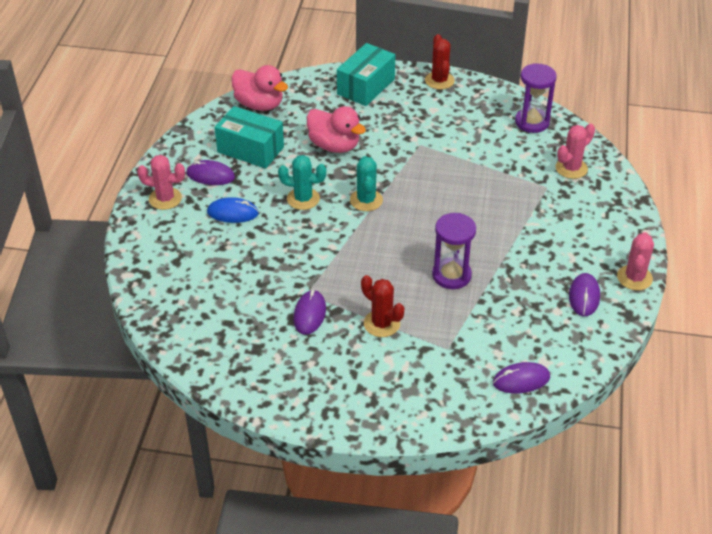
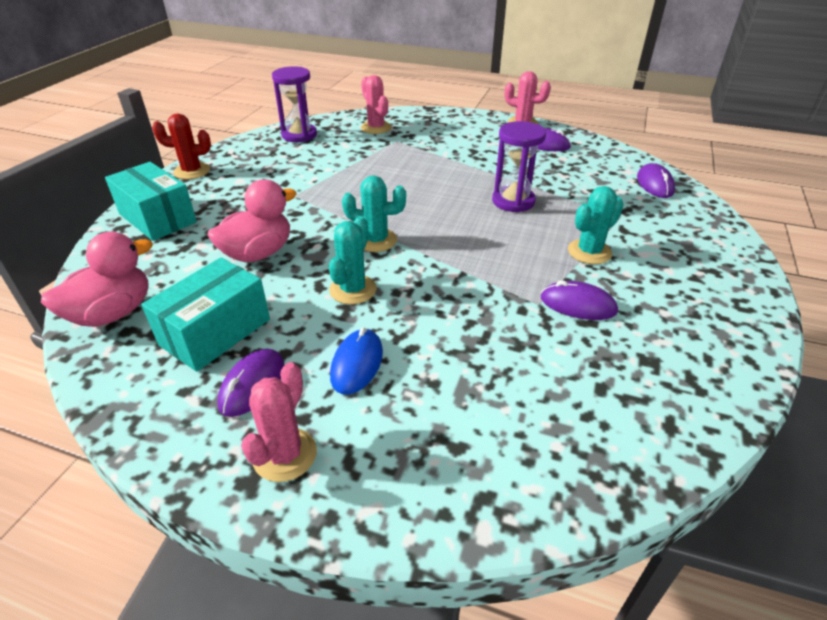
camera: 80 degrees left, 5 degrees down
red cactus [361,275,404,337] -> turquoise cactus [568,186,624,264]

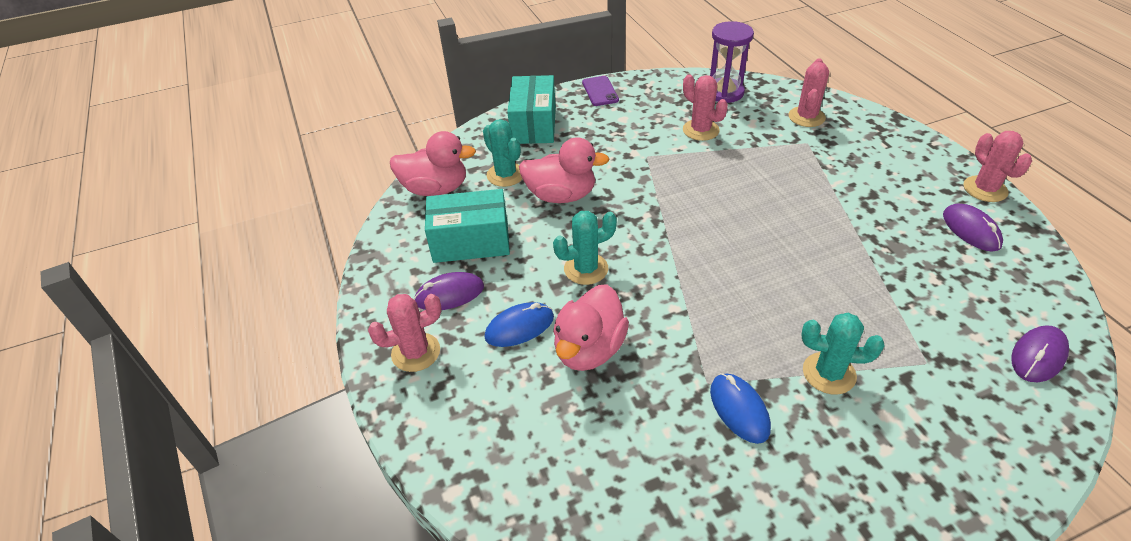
camera: 50 degrees right, 5 degrees up
red cactus [152,113,211,179] -> purple phone [582,76,619,106]
turquoise cactus [342,176,406,252] -> turquoise cactus moved to [483,119,522,187]
purple hourglass [492,121,546,213] -> none
purple mouse [541,280,618,320] -> blue mouse [710,373,771,444]
none -> pink duck [553,284,629,371]
none -> pink cactus [683,74,728,141]

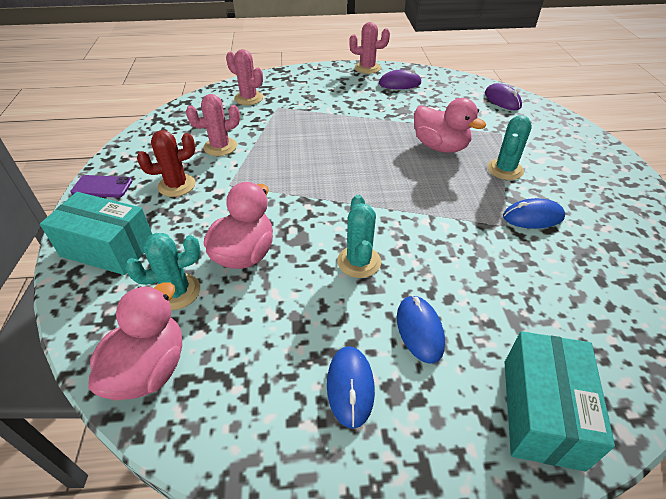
camera: 75 degrees left, 0 degrees up
pink cactus [368,294,442,372] -> none
purple mouse [414,272,484,310] -> blue mouse [327,346,375,429]
turquoise box [425,189,510,263] -> turquoise box moved to [504,331,615,471]
pink duck [553,284,629,371] -> pink duck moved to [414,98,486,153]
purple hourglass [710,21,754,103] -> none
none -> red cactus [137,130,196,197]

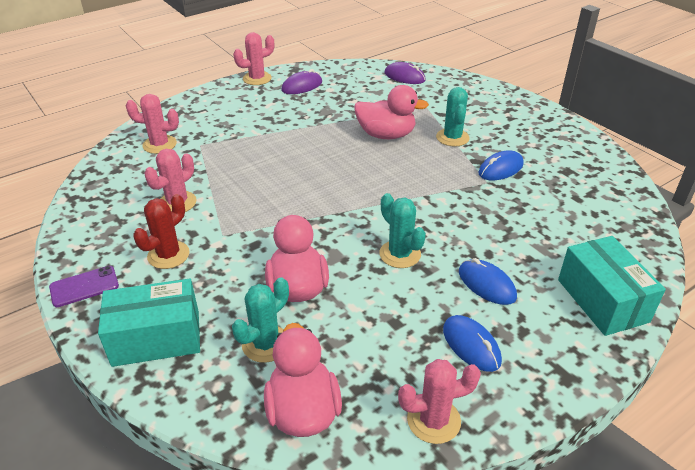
camera: 30 degrees left, 5 degrees down
none -> pink cactus [398,359,481,444]

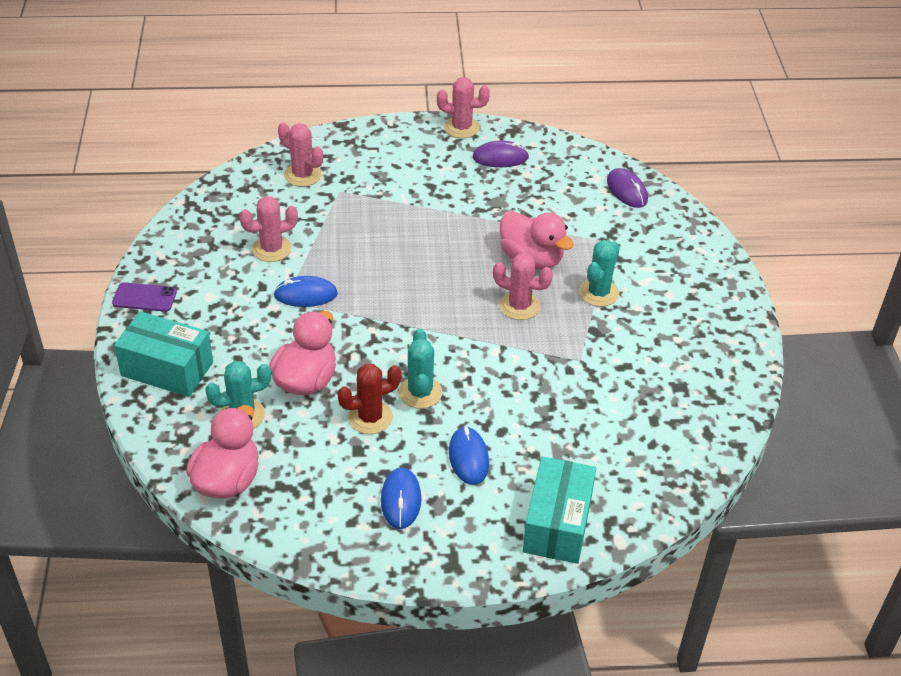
camera: 30 degrees right, 5 degrees up
red cactus [133,194,190,269] -> red cactus moved to [337,364,402,434]
pink cactus [398,359,481,444] -> pink cactus moved to [493,253,553,320]
blue mouse [478,150,524,180] -> blue mouse moved to [273,276,338,307]

